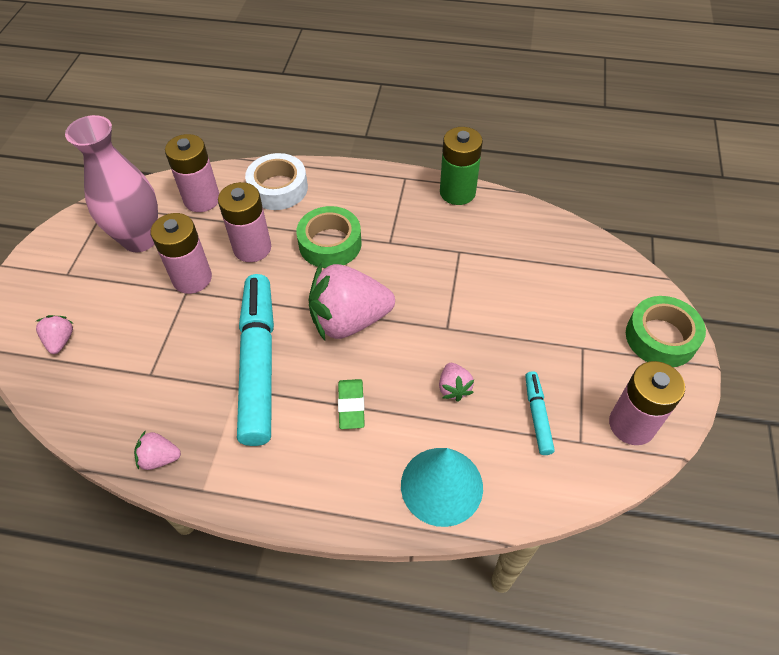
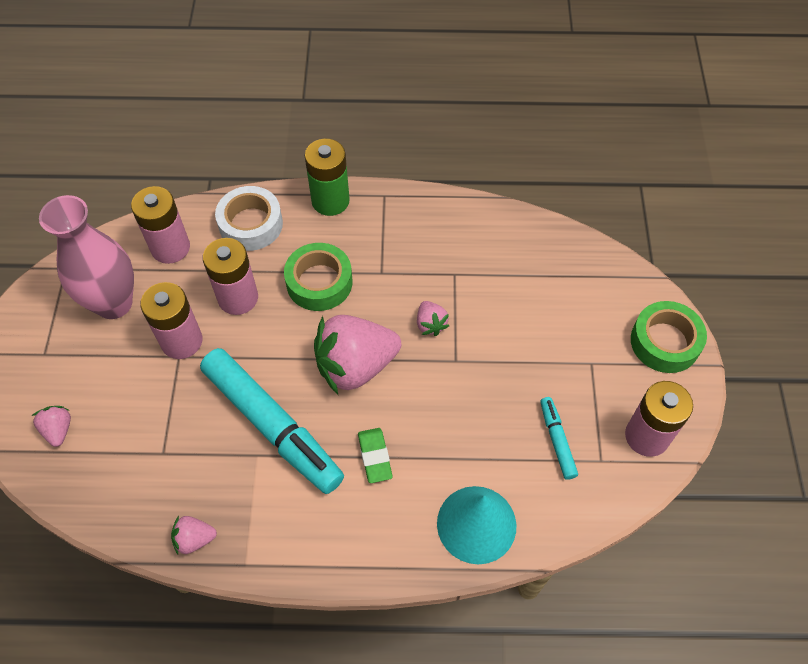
camera: 10 degrees left, 5 degrees up
turquoise marker [237,274,274,446] -> turquoise marker turned 150 degrees clockwise [200,348,344,494]
pink strawberry [439,363,474,402] -> pink strawberry moved to [417,301,449,336]
green battery [440,127,483,205] -> green battery moved to [305,139,350,216]

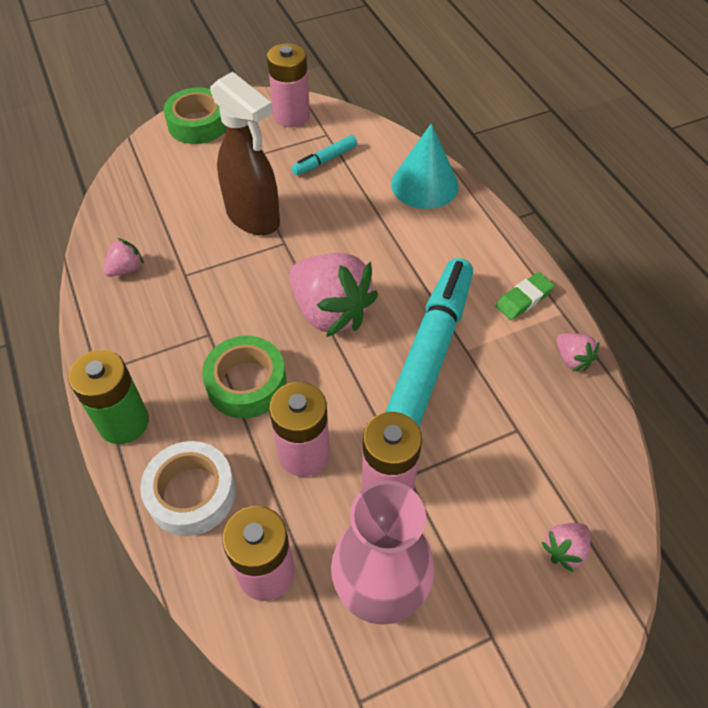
camera: 115 degrees left, 5 degrees down
green eraser [358,428,393,483] -> green eraser moved to [496,272,555,320]
pink strawberry [417,301,449,336] -> pink strawberry moved to [103,238,144,277]
none -> brown spray bottle [210,72,280,235]

